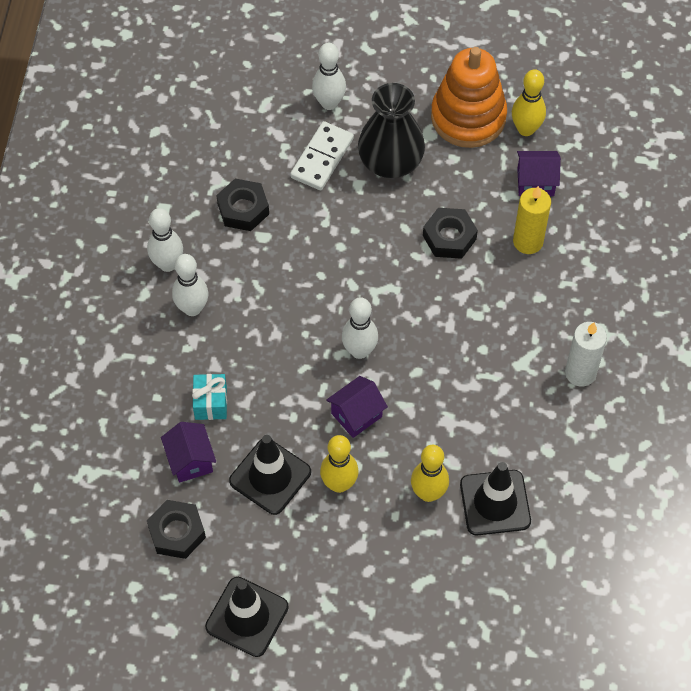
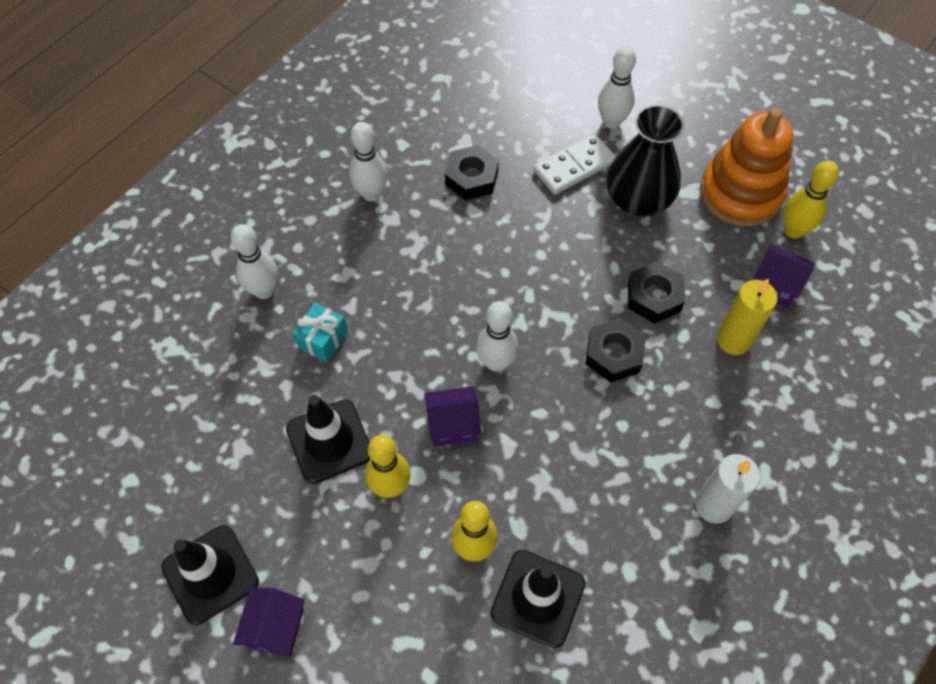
camera: 30 degrees right, 0 degrees up
black nut [147,500,206,559] -> black nut moved to [585,318,646,383]
purple house [161,422,216,483] -> purple house moved to [233,588,305,657]
white bowling pin [172,254,208,316] -> white bowling pin moved to [231,224,278,299]

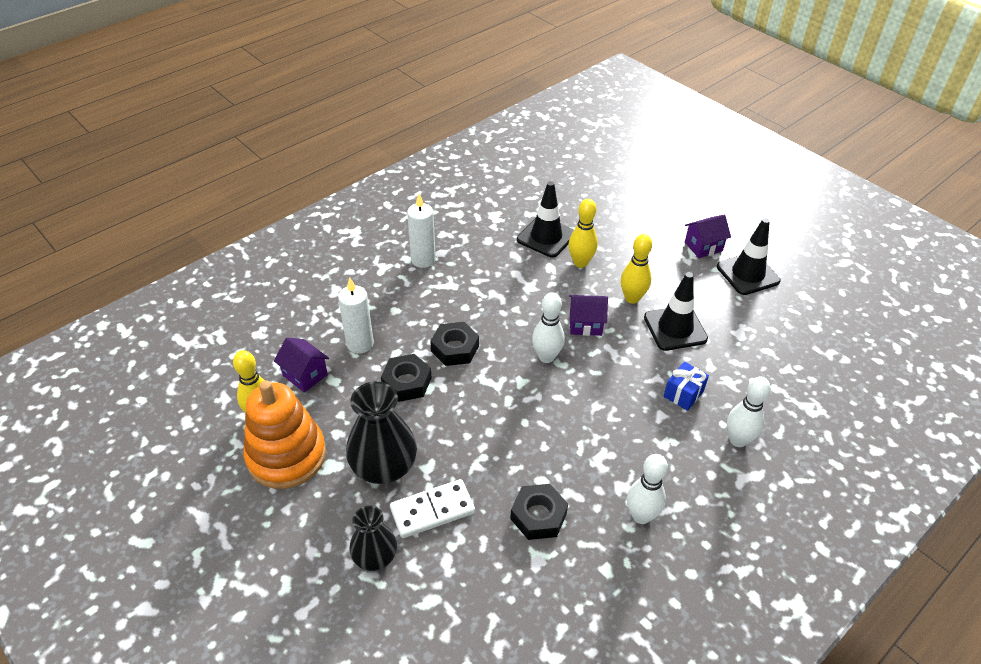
camera: 170 degrees left, 15 degrees down
purple house [233,588,305,657] -> purple house turned 45 degrees clockwise [685,214,731,258]
turquoise gift [293,303,348,362] -> blue gift [663,362,709,411]
white bowling pin [598,46,636,129] -> black vase [349,506,397,571]
yellow candle [717,278,778,355] -> white candle [338,277,374,354]

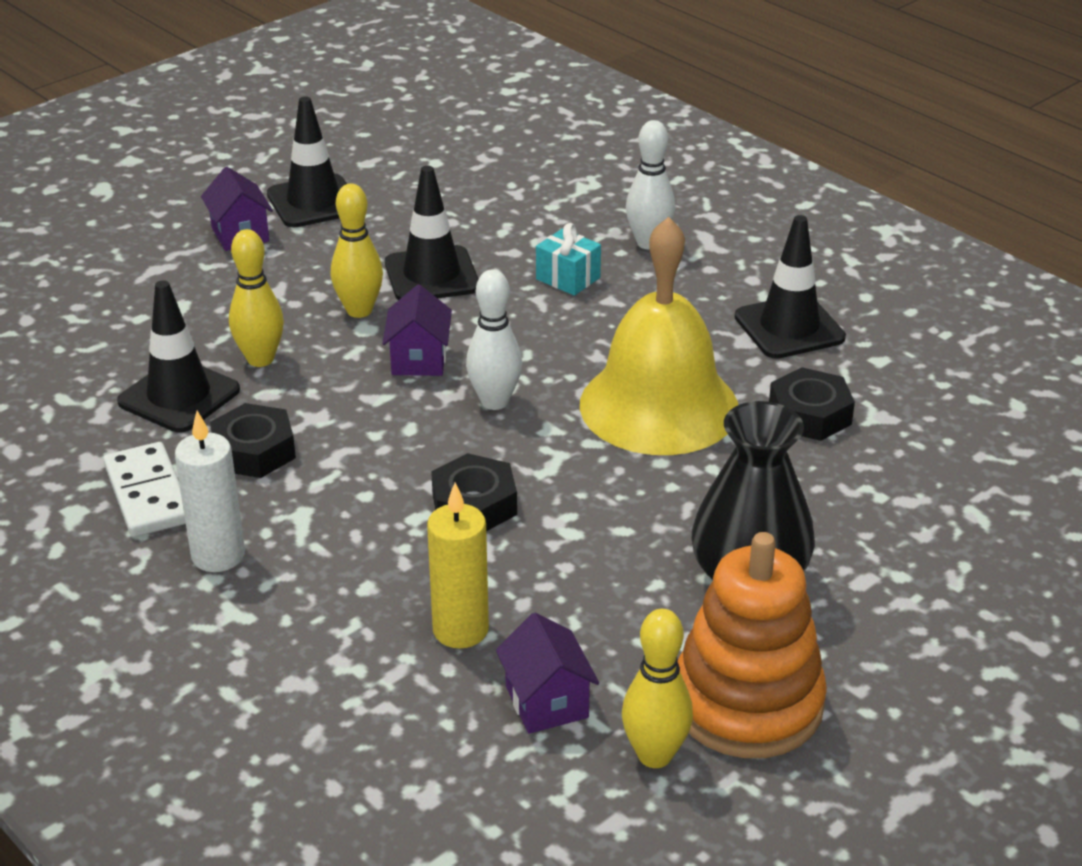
camera: 90 degrees left, 10 degrees down
purple house [274,338,329,393] -> purple house turned 60 degrees counterclockwise [496,613,599,734]
white candle [338,277,374,354] -> yellow candle [427,483,489,649]
black vase [349,506,397,571] -> none
black nut [381,354,432,402] -> black nut moved to [210,403,296,478]
white domino [390,479,475,538] -> white domino moved to [104,442,186,537]
white bowling pin [627,454,668,524] -> black traffic cone [735,215,846,359]
blue gift [663,362,709,411] -> turquoise gift [536,223,601,296]
none -> yellow bell [580,217,738,455]

